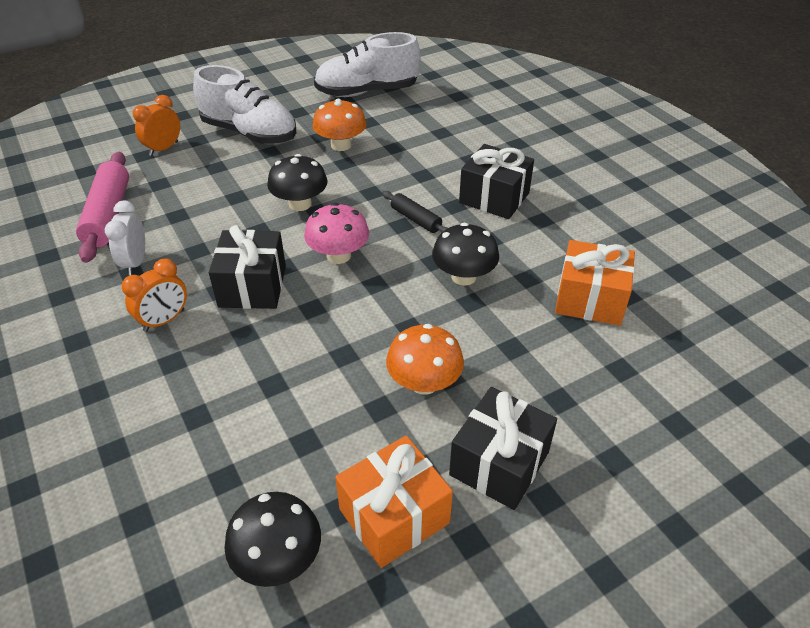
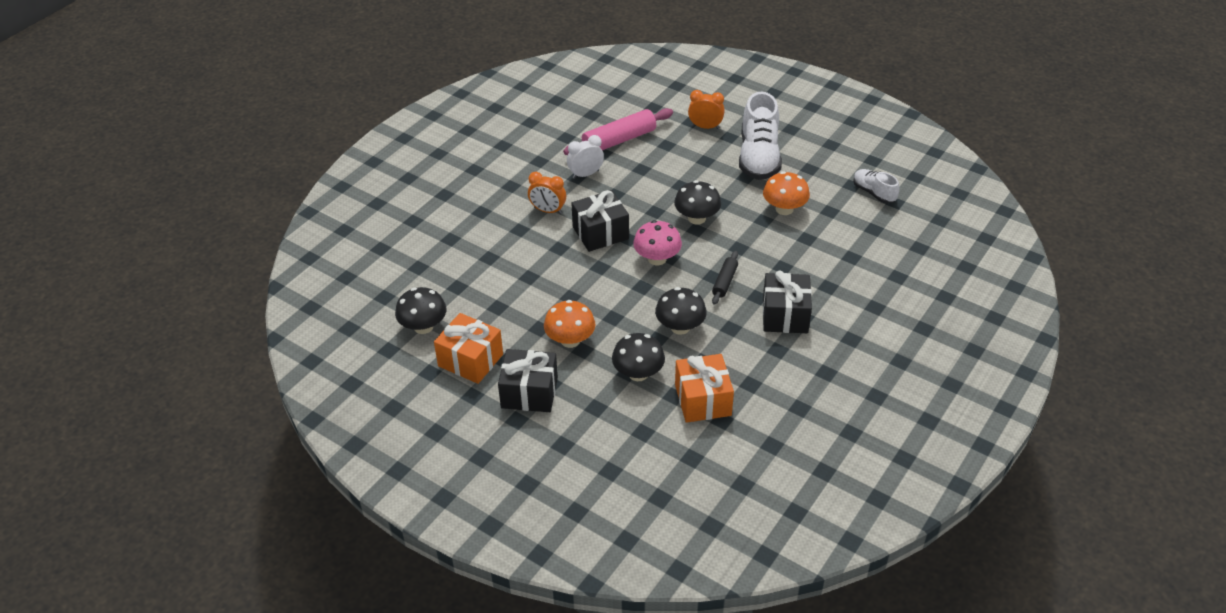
camera: 65 degrees right, 0 degrees up
white shoe [314,32,421,97] -> white shoe [853,169,899,204], size x0.54
none -> black mushroom [612,333,665,381]

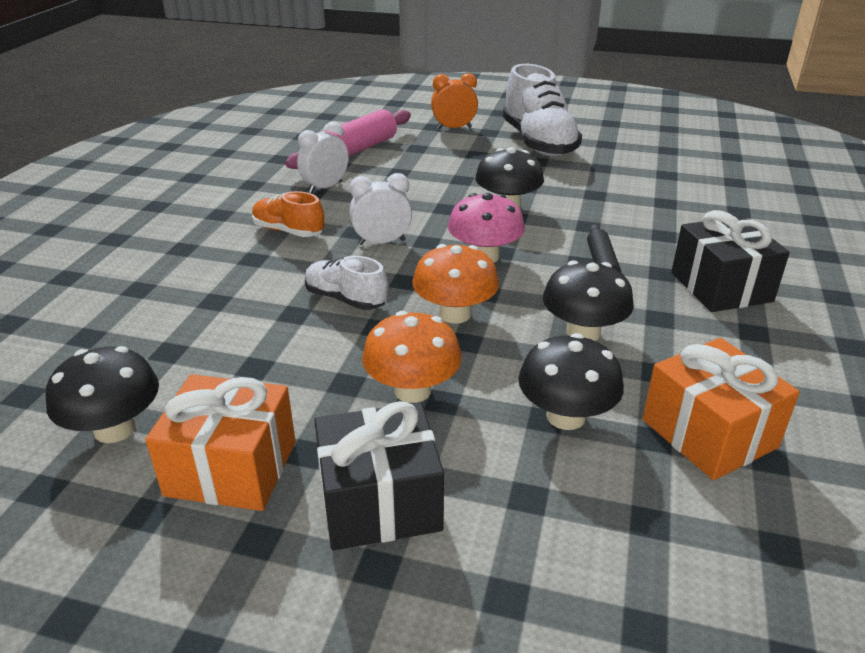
camera: 20 degrees left, 10 degrees down
orange clock [528,172,566,214] -> orange shoe [252,191,324,237]
black gift [571,190,629,252] -> white clock [349,173,412,245]
orange mushroom [763,171,810,215] -> orange mushroom moved to [413,244,499,324]
white shoe [853,169,899,204] -> white shoe moved to [305,256,388,310]

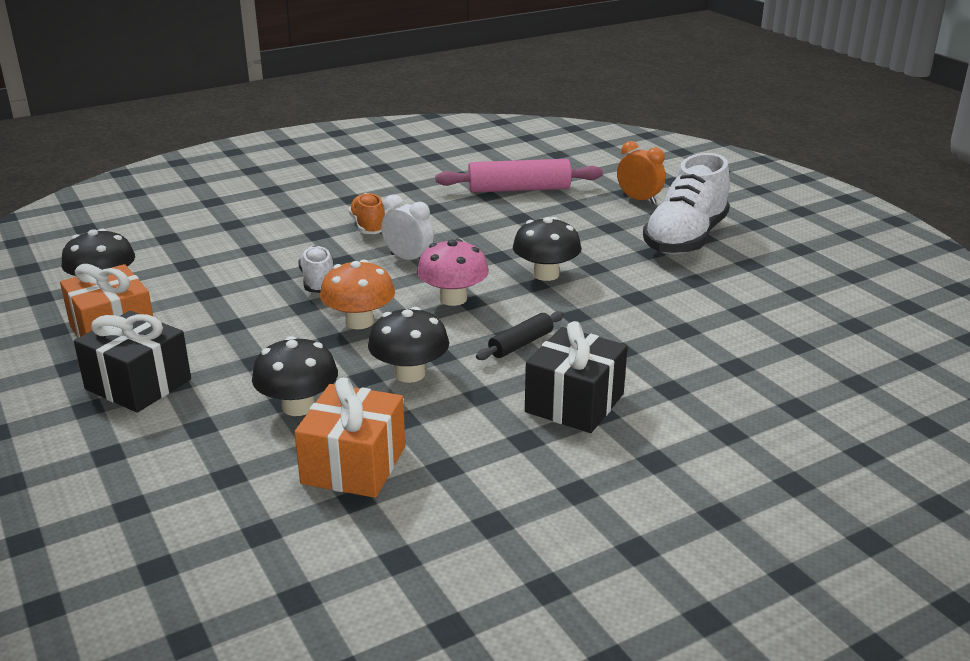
camera: 45 degrees right, 5 degrees down
white clock [297,122,349,194] -> none
orange mushroom [362,311,462,403] -> none

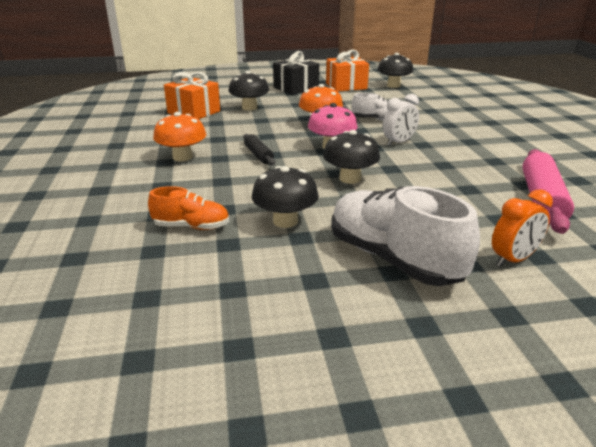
camera: 110 degrees right, 0 degrees up
orange shoe [349,193,385,234] -> orange shoe moved to [148,186,229,230]
black mushroom [368,307,449,383] -> black mushroom moved to [252,166,319,228]
black gift [525,321,628,433] -> orange mushroom [153,112,206,161]

